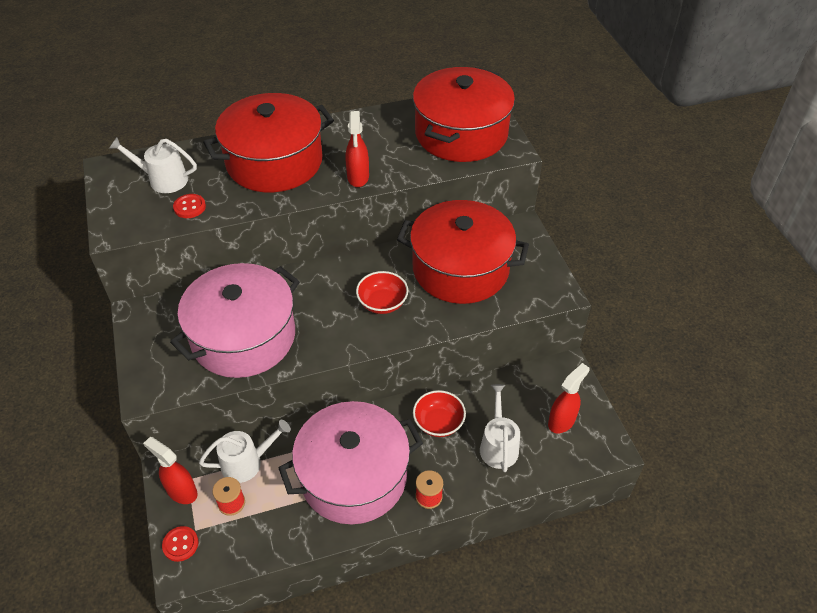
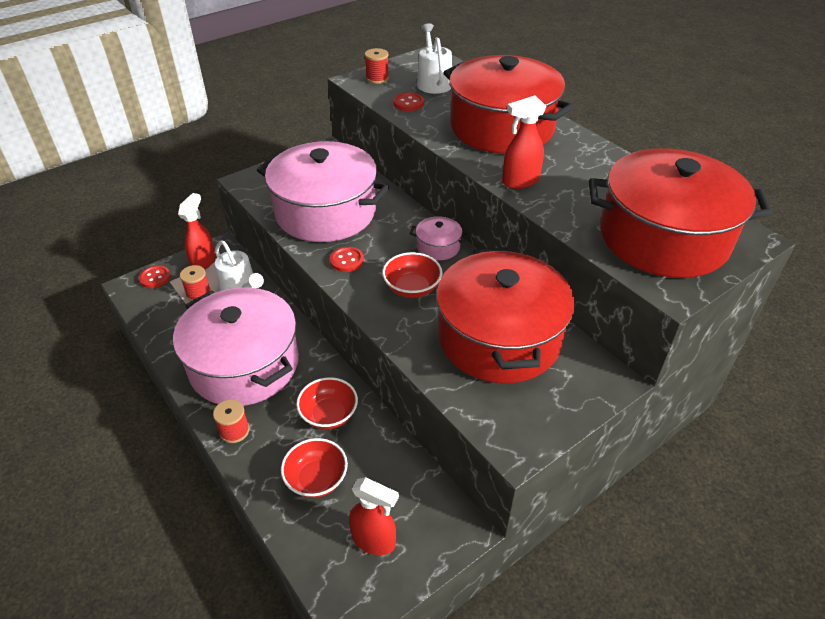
camera: 70 degrees right, 5 degrees down
white watering can [480,384,520,472] -> red bowl [281,438,348,498]
none -> red button [330,247,364,272]
none -> red spool [365,48,389,84]
none -> pink pot [410,216,468,261]

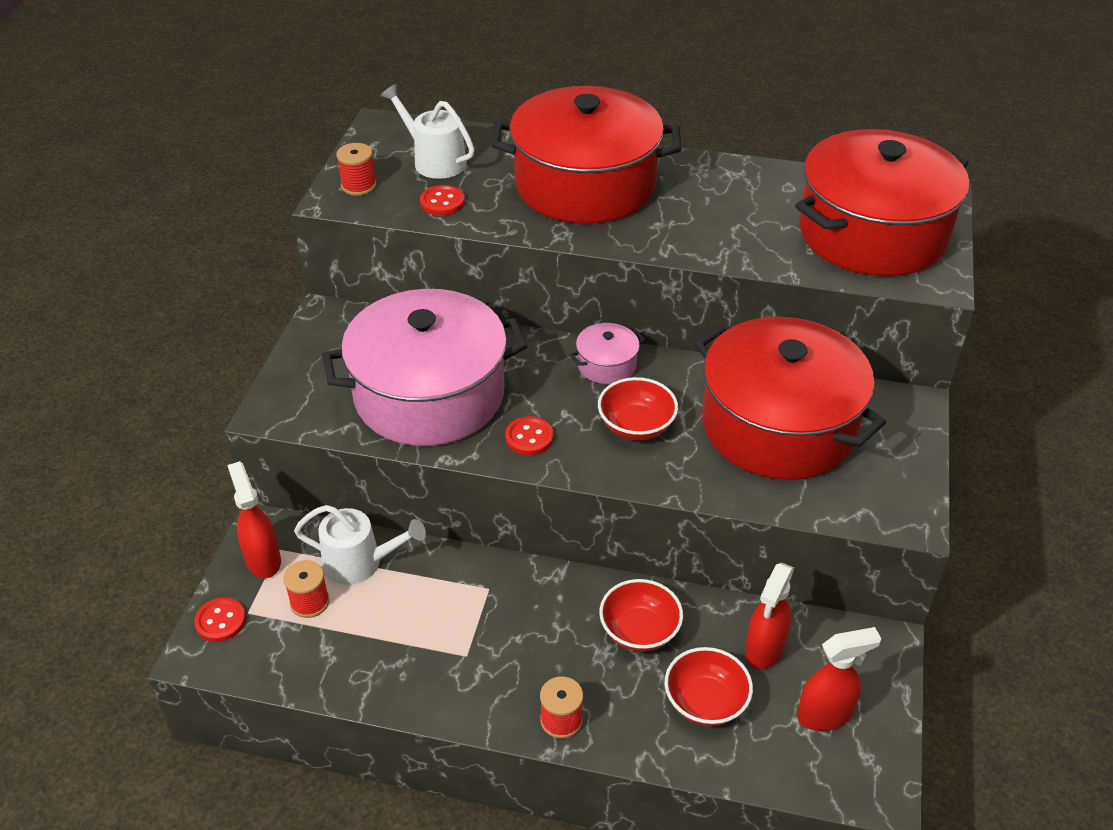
camera: 40 degrees left, 0 degrees up
pink pot [173,287,299,406] -> none
red spray bottle [502,95,547,189] -> red spray bottle moved to [745,563,794,669]

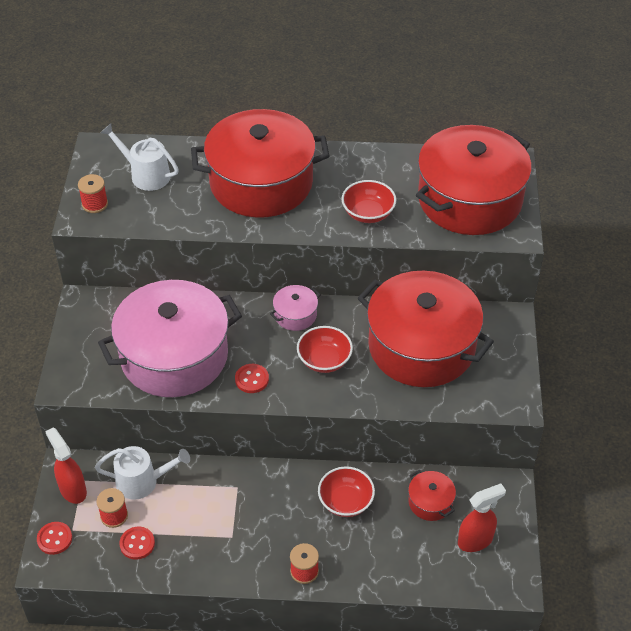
camera: 10 degrees left, 5 degrees up
red button [420,185,465,216] -> red button moved to [119,527,155,560]
red bowl [665,647,753,726] -> red bowl moved to [342,180,396,223]
red spray bottle [745,563,794,669] -> red pot [408,470,456,521]

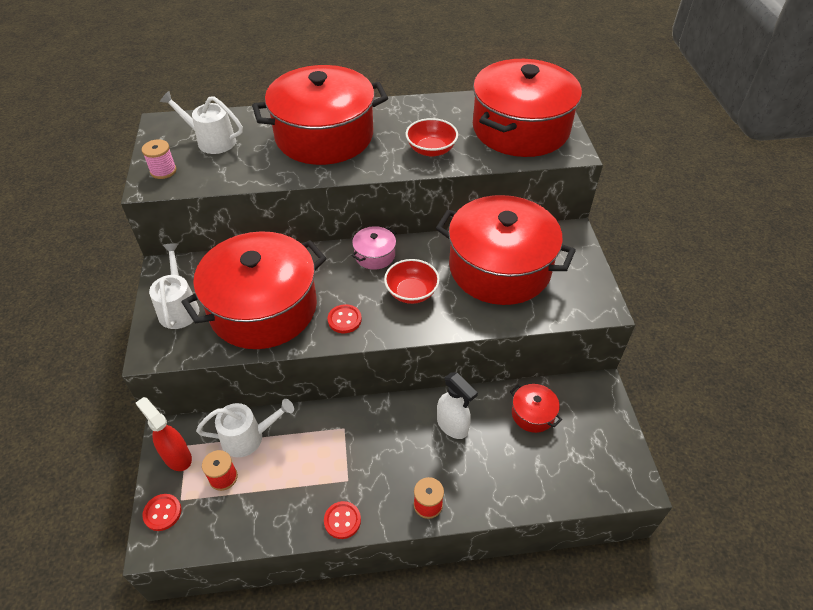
camera: 10 degrees left, 0 degrees up
red spool [78,174,108,213] -> pink spool [142,139,177,179]
pink pot [98,280,242,397] -> red pot [181,231,326,349]
red button [119,527,155,560] -> red button moved to [324,501,361,539]
red bowl [318,466,375,517] -> white spray bottle [437,372,478,439]
red spray bottle [458,484,506,552] -> none
none -> white watering can [149,243,199,329]

